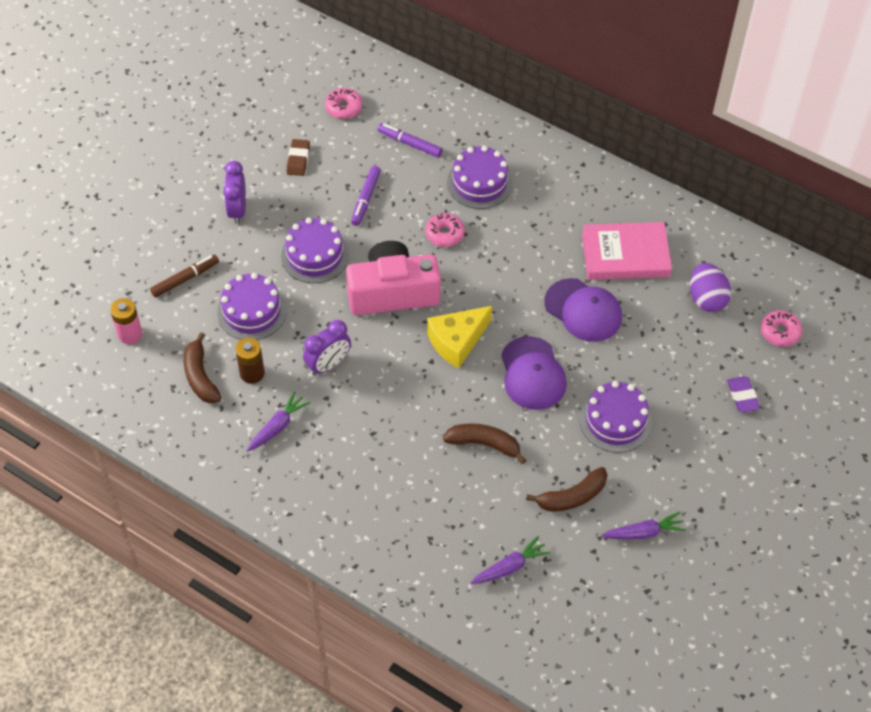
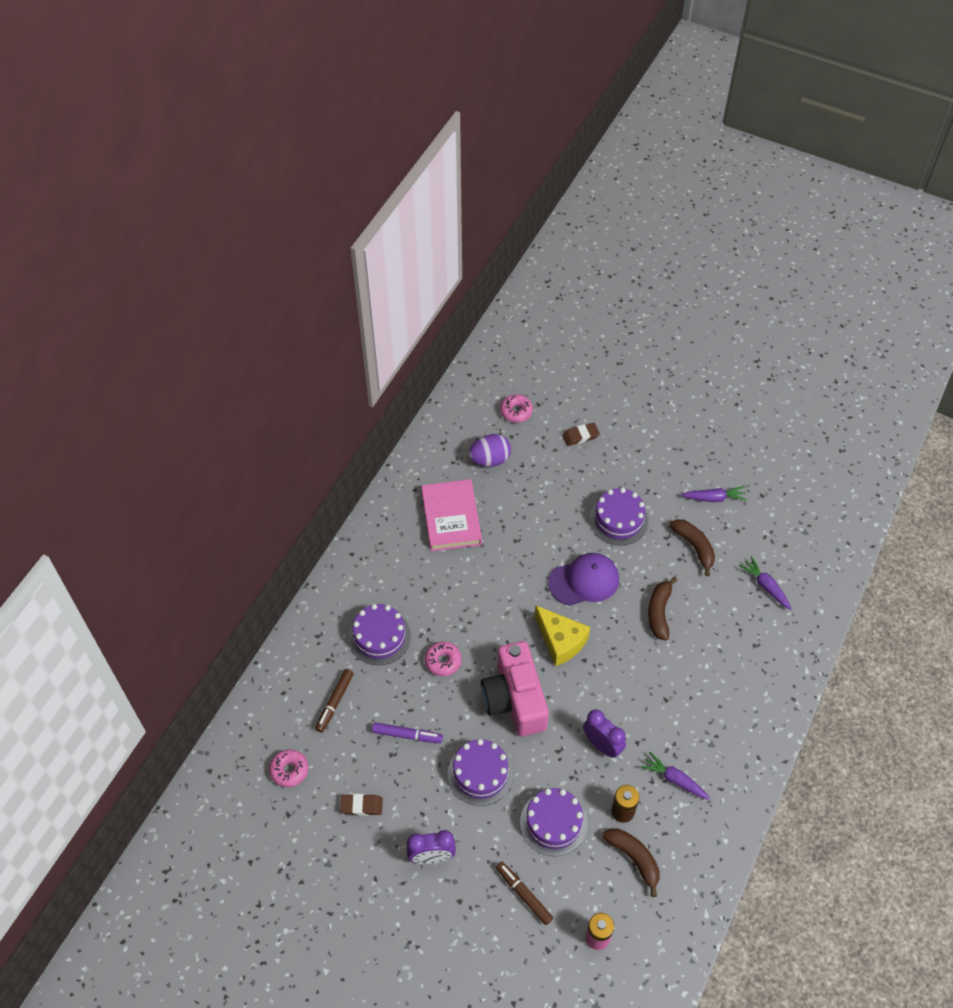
camera: 95 degrees left, 0 degrees up
brown banana [184,332,221,403] -> brown banana turned 105 degrees counterclockwise [602,828,660,897]
purple marker [377,123,443,158] -> brown marker [315,669,354,733]
purple cap [545,278,622,342] -> none
purple carrot [601,511,687,540] -> purple carrot turned 105 degrees clockwise [681,486,747,502]
purple eraser [727,376,760,413] -> brown eraser [562,423,600,446]

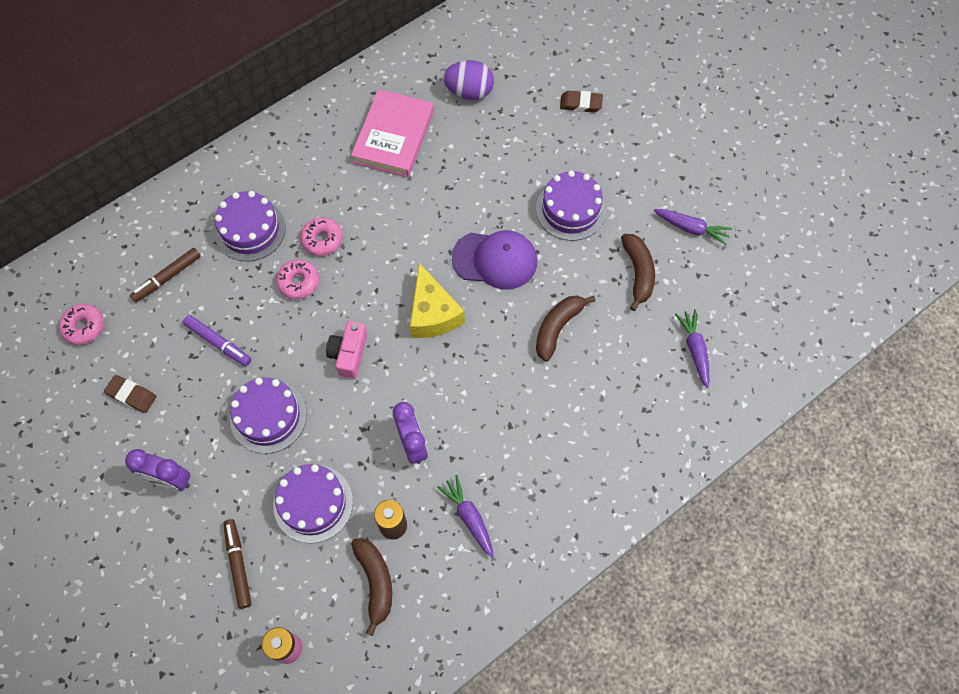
camera: 25 degrees right, 10 degrees up
pink camera [481,641,549,737] -> pink camera [326,321,367,379], size x0.52
pink donut [500,394,533,423] -> pink donut moved to [300,217,343,256]

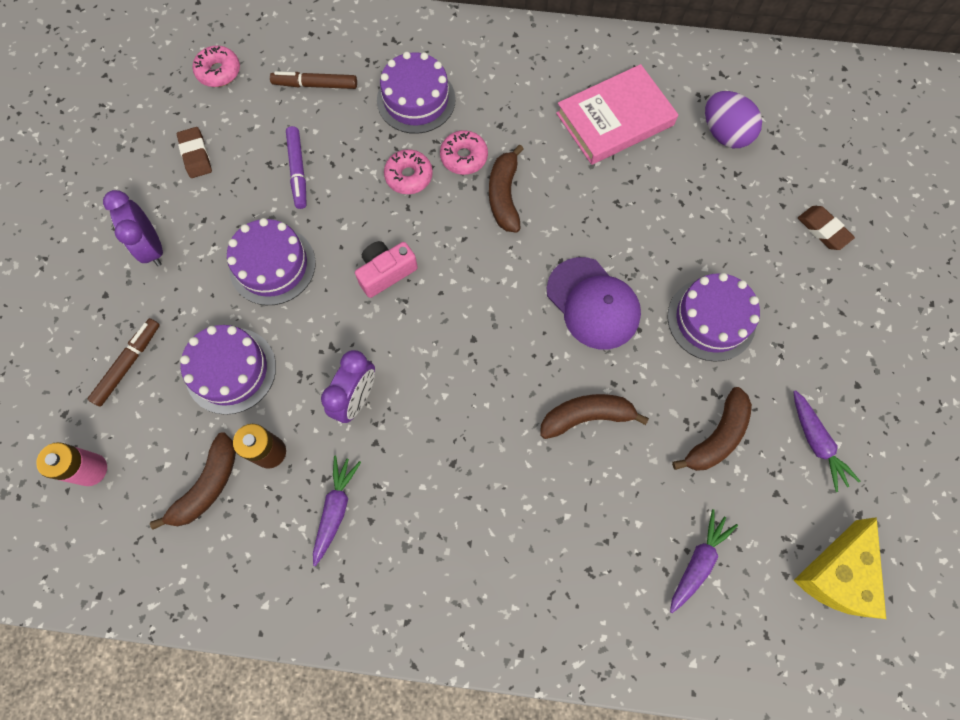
camera: 45 degrees right, 5 degrees up
yellow cheese [410,263,465,338] -> yellow cheese moved to [794,517,886,619]
none -> brown banana [489,145,524,233]

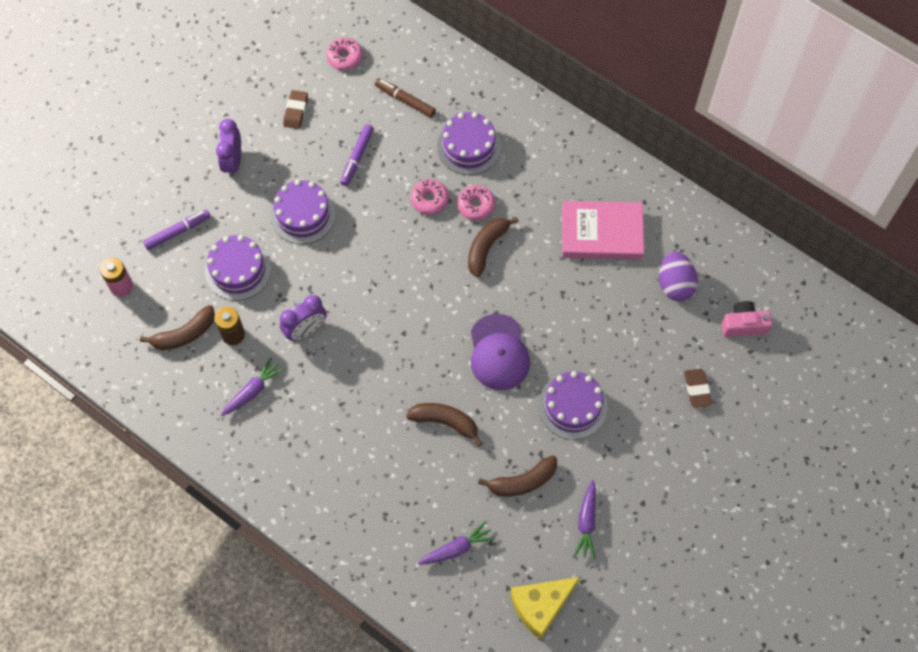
camera: 30 degrees right, 5 degrees down
brown marker [87,318,160,407] -> purple marker [143,209,211,250]
pink camera [355,241,418,298] -> pink camera moved to [722,301,773,337]

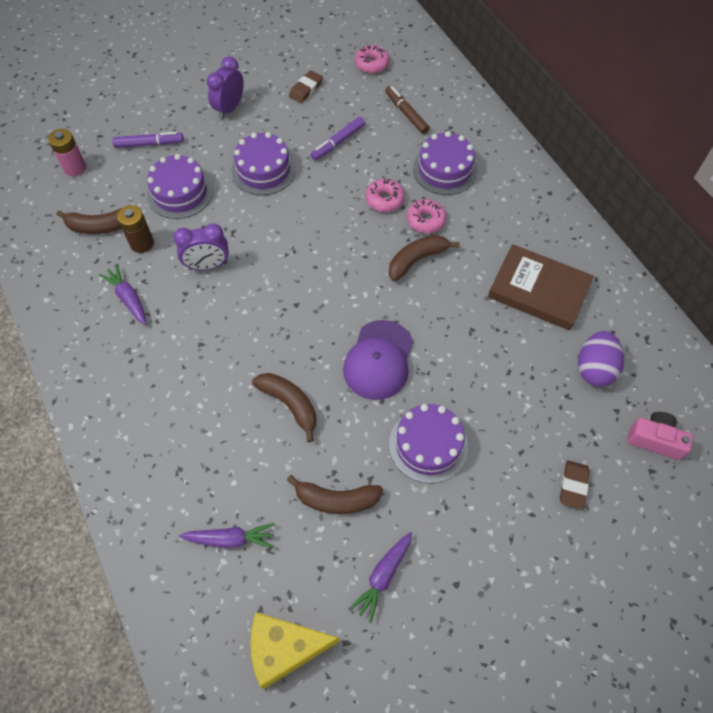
camera: 25 degrees right, 5 degrees down
purple carrot [221,357,285,416] -> purple carrot turned 105 degrees counterclockwise [99,264,147,325]
pink book [562,201,644,259] -> brown book [488,244,594,330]

